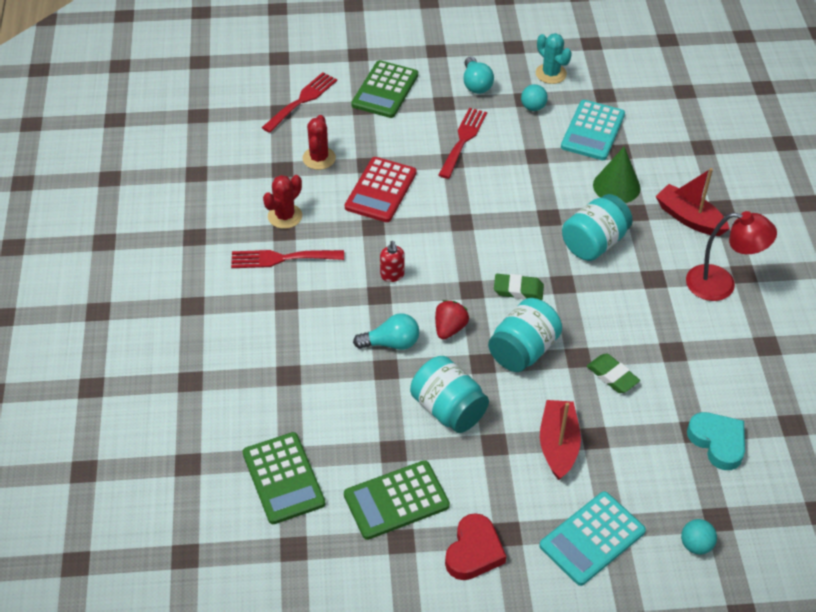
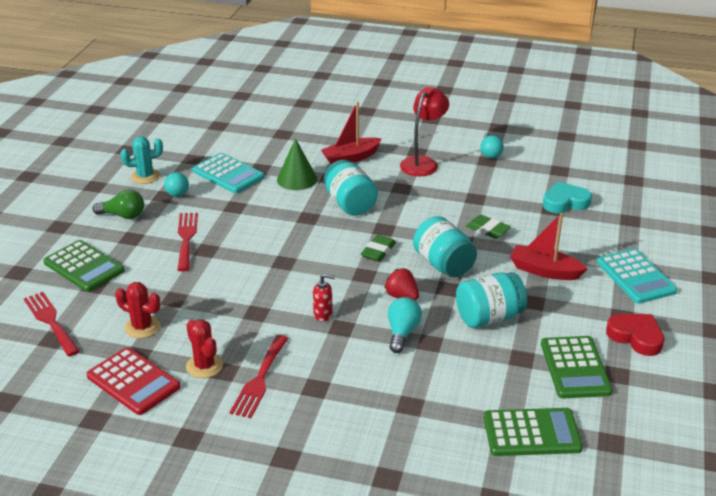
camera: 70 degrees left, 15 degrees down
red calculator [345,157,417,222] -> red calculator moved to [86,347,181,415]
red fork [439,108,487,179] -> red fork turned 45 degrees clockwise [178,213,198,271]
turquoise light bulb [463,56,494,94] -> green light bulb [92,190,144,219]
green eraser [587,354,640,393] -> green eraser turned 60 degrees clockwise [466,215,511,239]
turquoise ball [681,519,717,555] -> turquoise ball moved to [480,135,504,159]

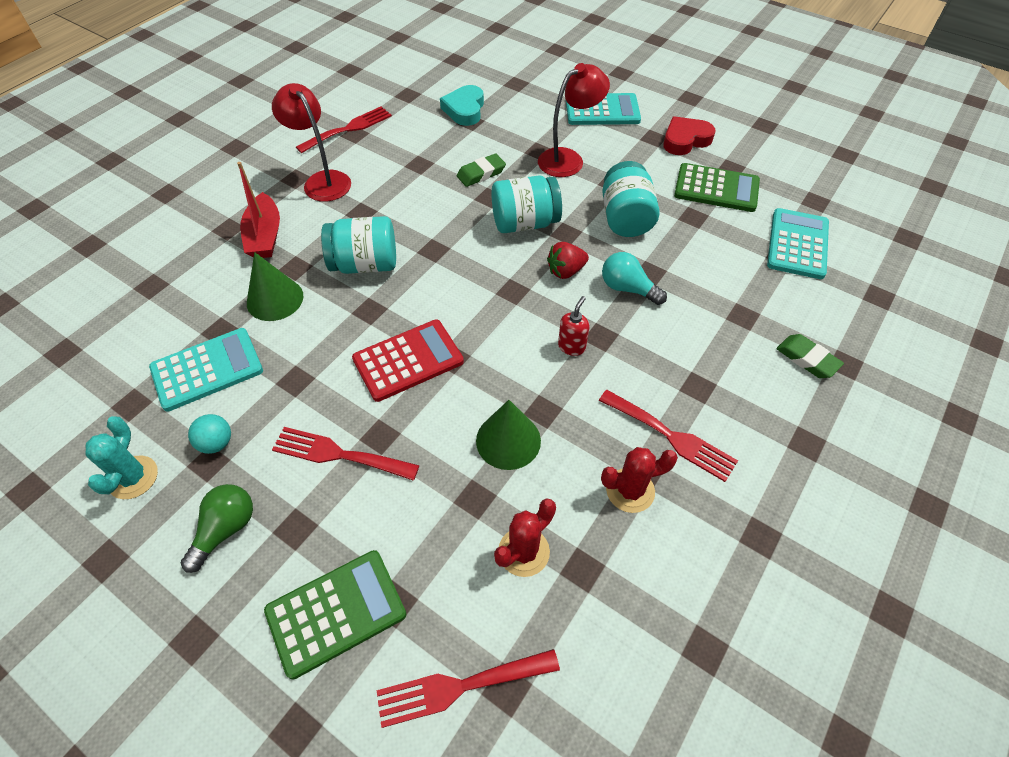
camera: 70 degrees left, 20 degrees up
red calculator [86,347,181,415] -> red calculator moved to [352,319,464,402]
green eraser [361,235,396,262] -> green eraser moved to [776,334,844,378]
turquoise ball [480,135,504,159] -> red fork [296,106,392,153]
green calculator [484,408,583,456] -> turquoise calculator [767,208,829,279]
red boat [510,213,588,280] -> red lamp [538,63,610,177]
none -> green cone [476,400,541,470]

